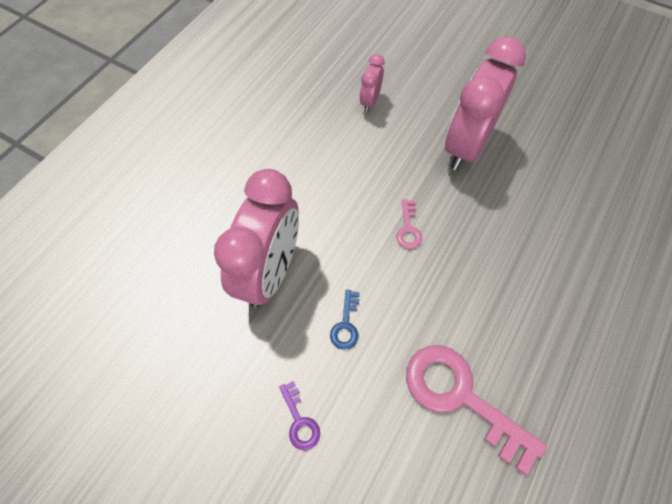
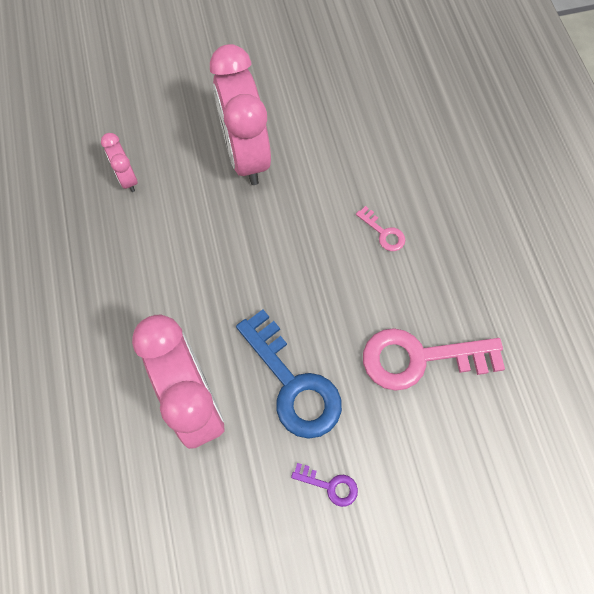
camera: 45 degrees left, 5 degrees up
blue key [330,290,360,350] -> blue key [236,309,342,439], size x2.23
pink key [396,199,422,249] -> pink key moved to [356,206,405,251]

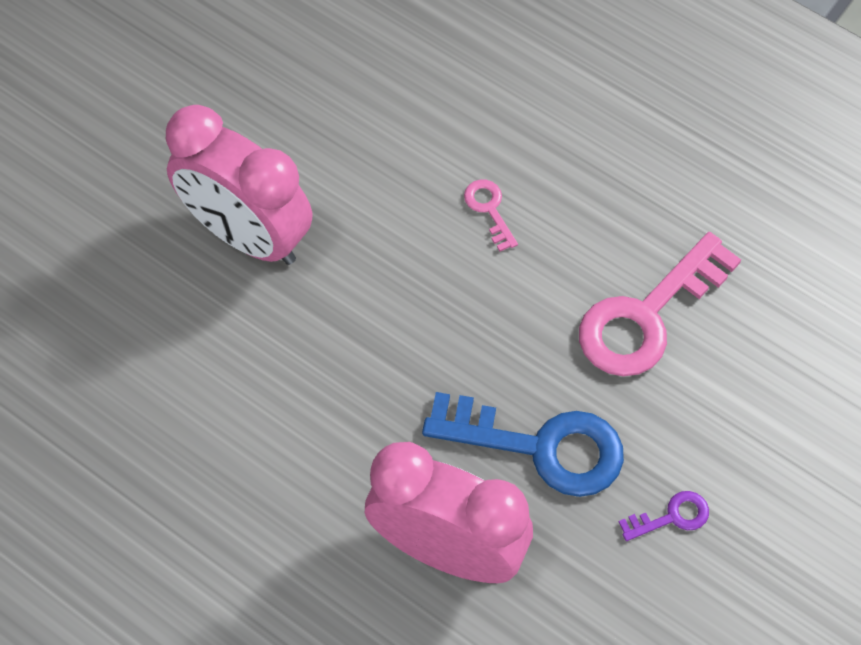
camera: 40 degrees left, 5 degrees down
pink clock [101,133,138,192] -> none
pink key [356,206,405,251] -> pink key turned 120 degrees counterclockwise [464,179,518,252]

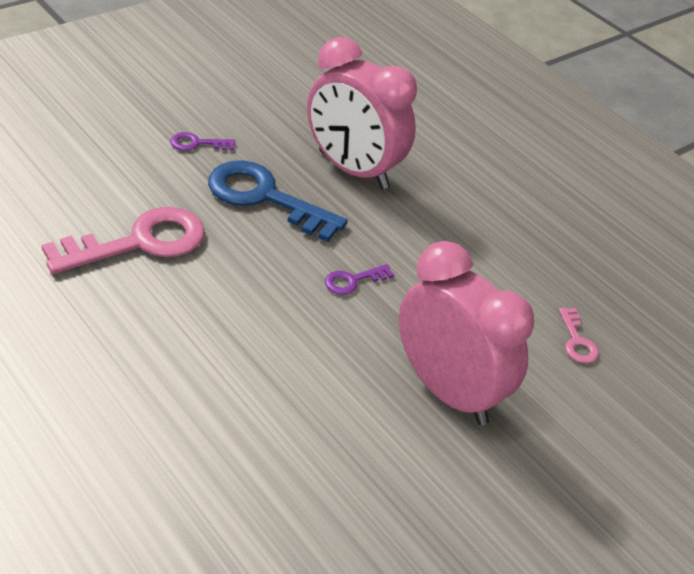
camera: 170 degrees left, 20 degrees down
pink key [464,179,518,252] -> pink key moved to [559,308,599,363]
none -> purple key [325,264,394,295]

